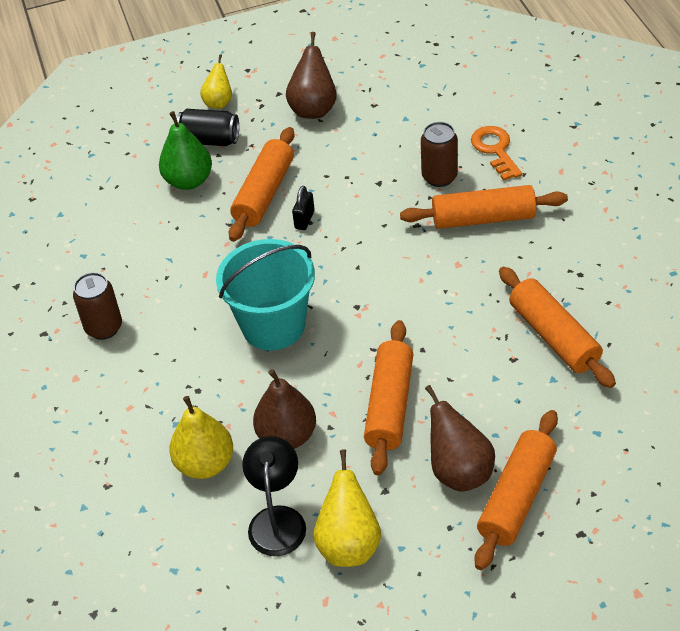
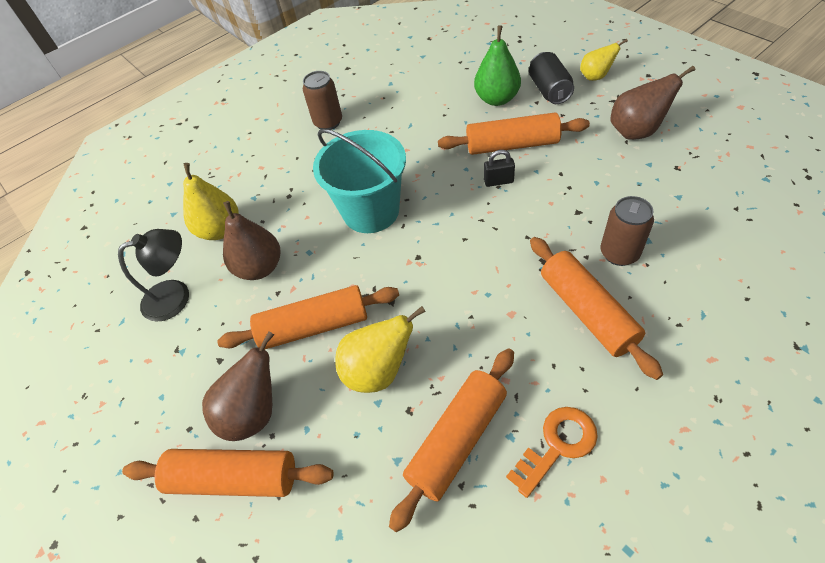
camera: 70 degrees right, 5 degrees up
yellow pear [314,449,381,567] -> yellow pear moved to [335,306,426,393]
orange key [471,126,522,181] -> orange key moved to [506,407,598,498]

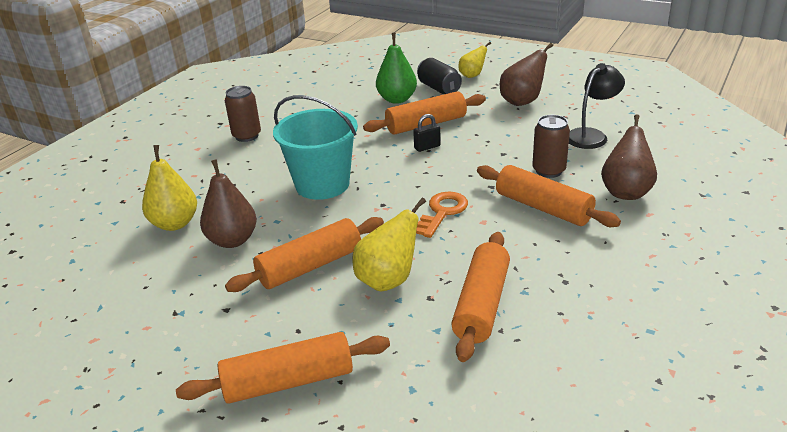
camera: 25 degrees left, 20 degrees down
black lamp [118,229,189,322] -> black lamp moved to [569,63,625,149]
brown pear [202,331,274,441] -> brown pear moved to [601,114,657,200]
orange key [506,407,598,498] -> orange key moved to [416,191,468,238]

